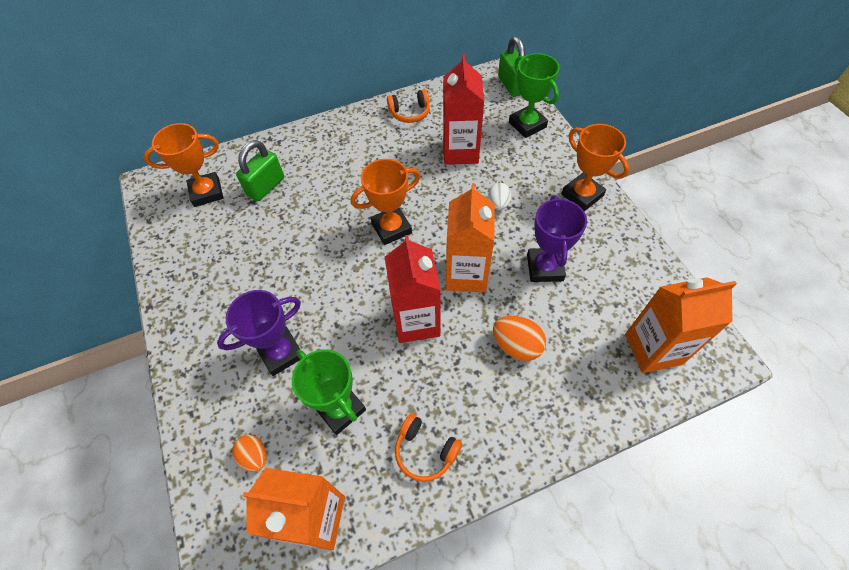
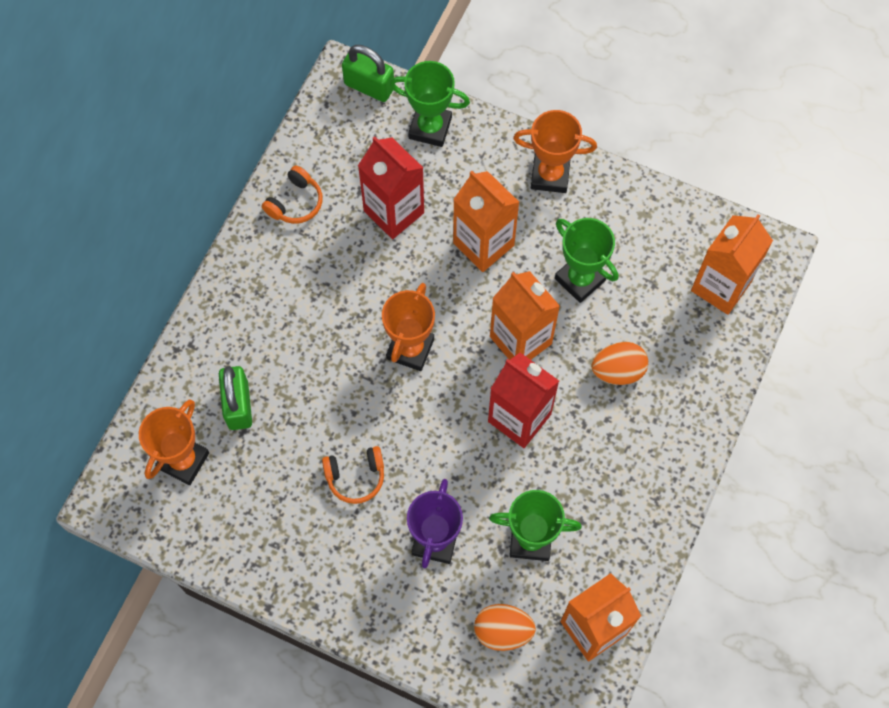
camera: 45 degrees left, 10 degrees up
orange egg [232,435,266,472] -> orange egg [474,604,536,651], size x1.51
orange headphones [395,414,462,482] -> orange headphones moved to [322,446,384,504]
white egg [488,183,511,210] -> orange carton [453,171,519,272]
purple trophy [527,195,587,282] -> green trophy [555,218,618,303]

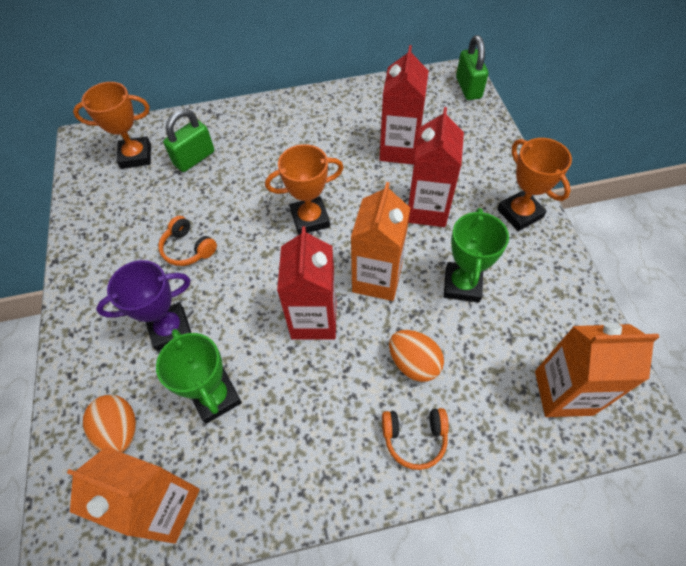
camera: 55 degrees right, 10 degrees down
orange headphones [262,165,323,224] -> orange headphones moved to [382,408,449,470]
green trophy [390,61,470,147] -> none
orange carton [453,171,519,272] -> red carton [408,107,464,227]

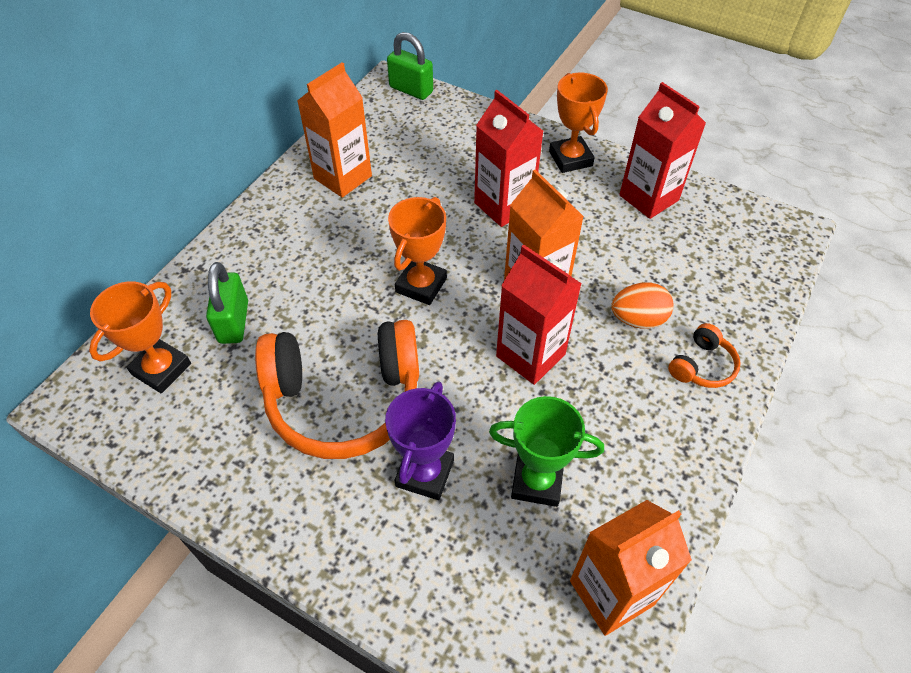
camera: 50 degrees left, 5 degrees down
orange egg [83,395,136,452] -> none
orange headphones [158,216,217,266] -> orange headphones [255,320,419,459], size x2.32
red carton [379,45,429,165] -> red carton moved to [619,82,706,219]
green trophy [444,208,509,302] -> none
orange trophy [497,138,572,231] -> orange trophy turned 60 degrees clockwise [549,73,608,173]
orange carton [535,323,659,417] -> orange carton moved to [297,62,372,198]

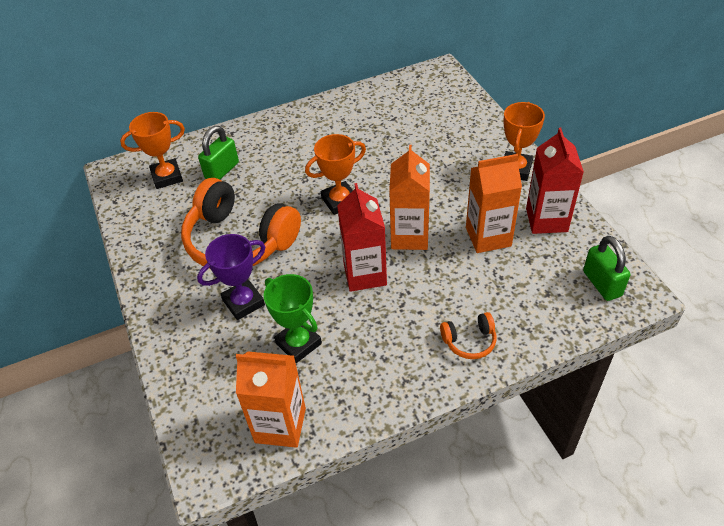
camera: 40 degrees right, 5 degrees down
orange carton [297,62,372,198] -> orange carton moved to [466,154,522,253]
green padlock [387,32,433,100] -> green padlock moved to [583,236,630,301]
red carton [474,90,543,227] -> none
orange egg [611,282,674,329] -> none

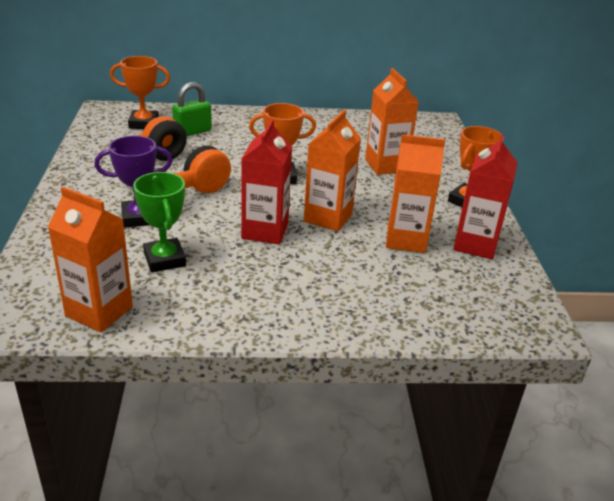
camera: 15 degrees right, 15 degrees down
orange headphones [440,312,497,359] -> none
green padlock [583,236,630,301] -> none
none -> orange carton [365,68,419,175]

